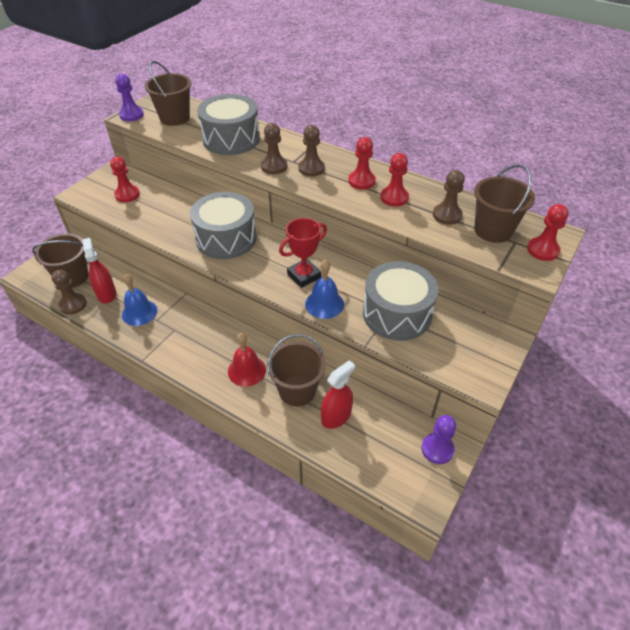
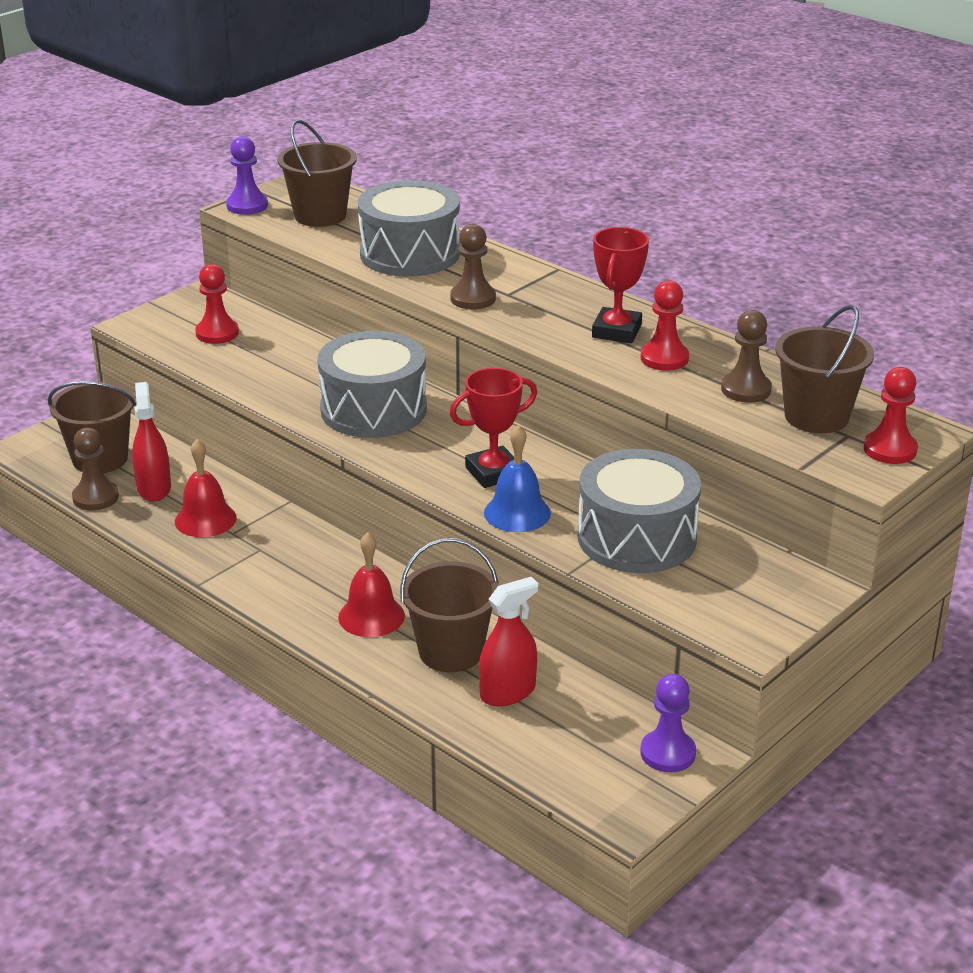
camera: 10 degrees right, 15 degrees down
blue bell [122,274,157,326] -> red bell [175,439,237,537]
brown pawn [299,125,325,177] -> none
red pawn [348,137,376,190] -> red trophy [592,227,649,343]

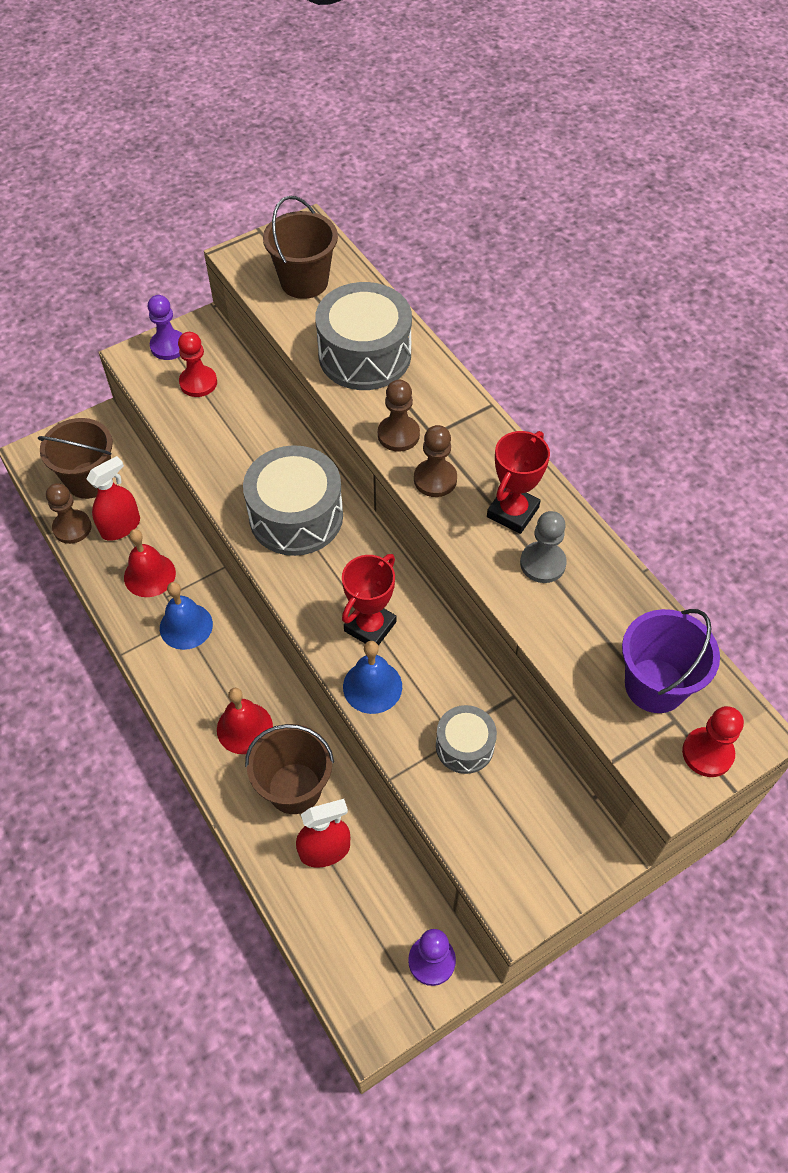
camera: 15 degrees right, 25 degrees up
red spray bottle [132,382,171,501] -> red spray bottle turned 45 degrees clockwise [86,456,140,541]
purple pawn [226,136,268,215] -> purple pawn moved to [148,295,183,360]
red trophy [450,368,537,488] -> red trophy turned 45 degrees counterclockwise [342,554,396,646]
grey drum [578,449,701,573] -> grey drum [436,705,497,774], size x0.55
red pawn [641,280,689,371] -> grey pawn [520,511,567,583]
brown pawn [721,310,772,403] -> brown pawn moved to [414,425,457,497]
brown bucket [775,305,874,433] -> purple bucket [622,609,720,713]
none -> blue bell [160,582,213,650]

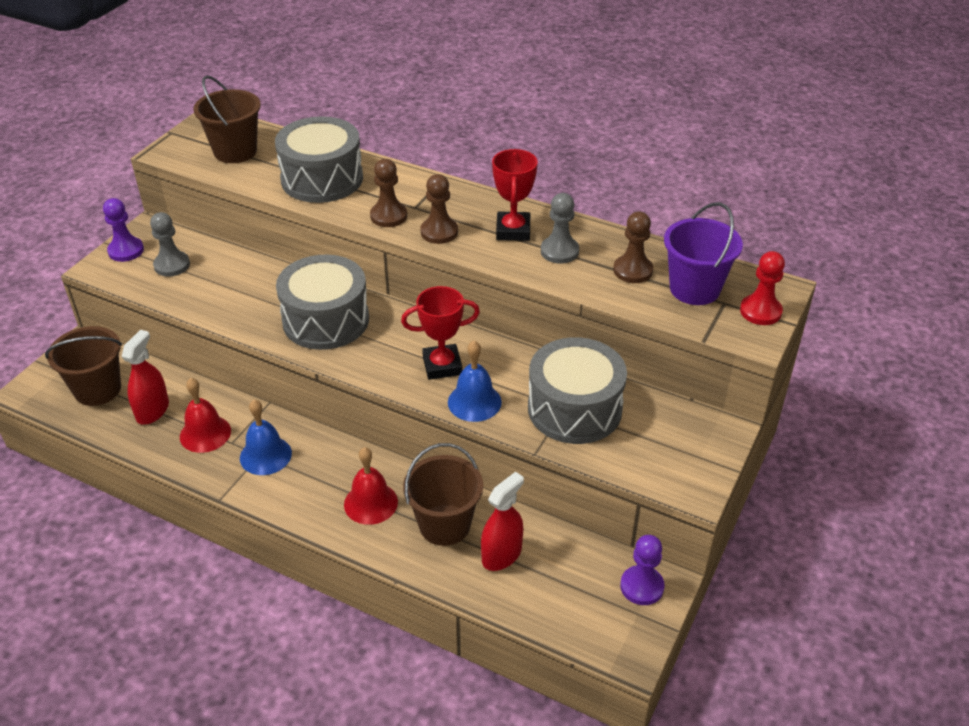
camera: 30 degrees left, 15 degrees down
brown pawn [46,483,91,544] -> brown pawn moved to [613,212,653,283]
red pawn [178,332,217,397] -> grey pawn [150,212,190,277]
red trophy [342,554,396,646] -> red trophy turned 75 degrees clockwise [401,286,480,380]
grey drum [436,705,497,774] -> grey drum [528,337,627,444], size x1.82

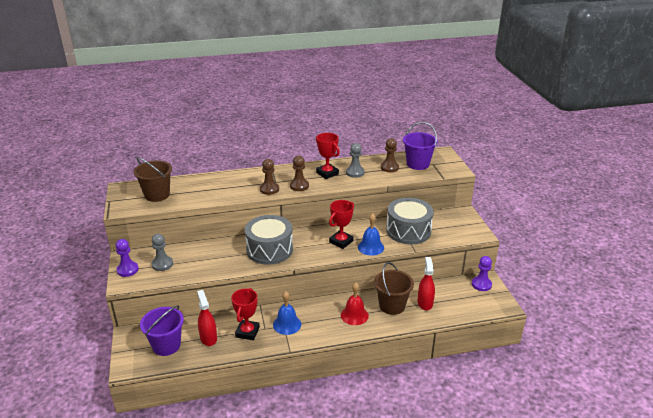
camera: 40 degrees left, 10 degrees down
brown bucket [45,326,122,406] -> purple bucket [140,305,184,356]
red bell [180,378,231,453] -> red trophy [231,288,260,340]
grey drum [275,116,363,203] -> none
red pawn [740,251,785,325] -> none

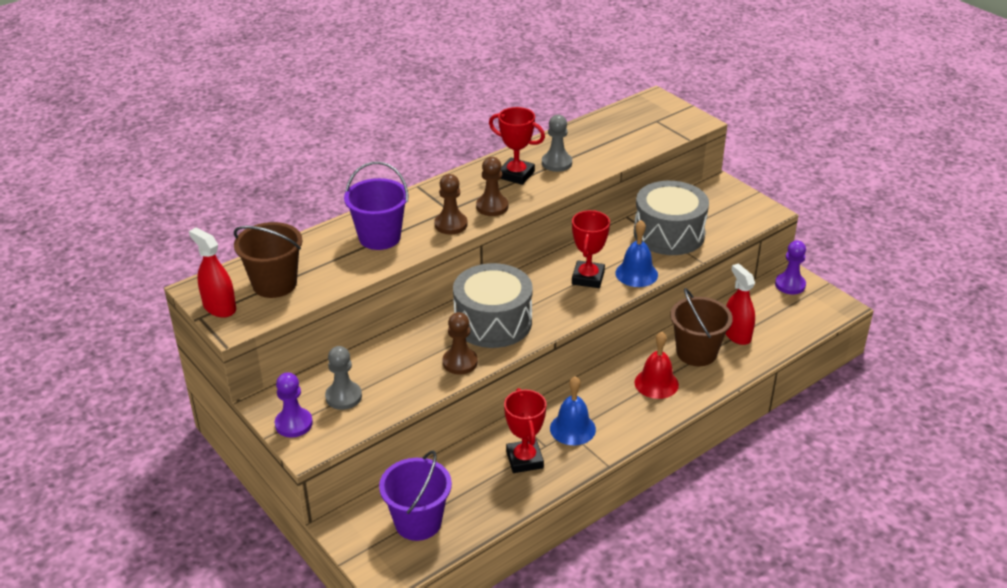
camera: 25 degrees left, 5 degrees up
red spray bottle [197,290,217,346] -> red spray bottle moved to [189,227,236,318]
brown pawn [381,138,399,172] -> brown pawn moved to [443,312,478,374]
purple bucket [403,122,438,170] -> purple bucket moved to [344,162,409,250]

